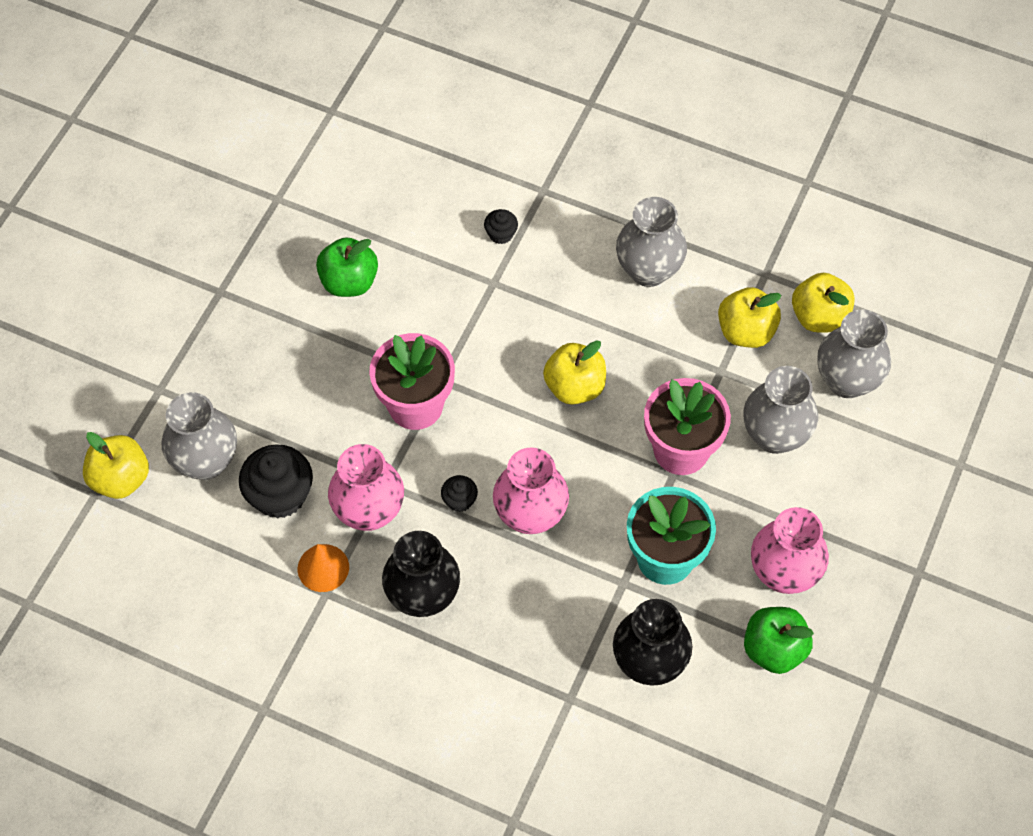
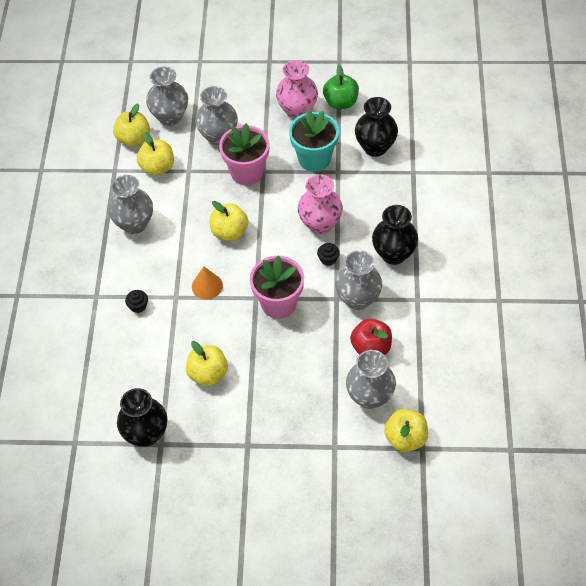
camera: 110 degrees left, 5 degrees down
black cupcake [239,444,313,519] -> red apple [350,319,392,355]
orange cone [298,544,349,592] -> orange cone moved to [192,267,223,299]
green apple [316,237,378,297] -> yellow apple [186,341,228,386]
pink vase [328,444,404,531] -> grey vase [335,250,382,310]
none -> black vase [117,388,167,447]

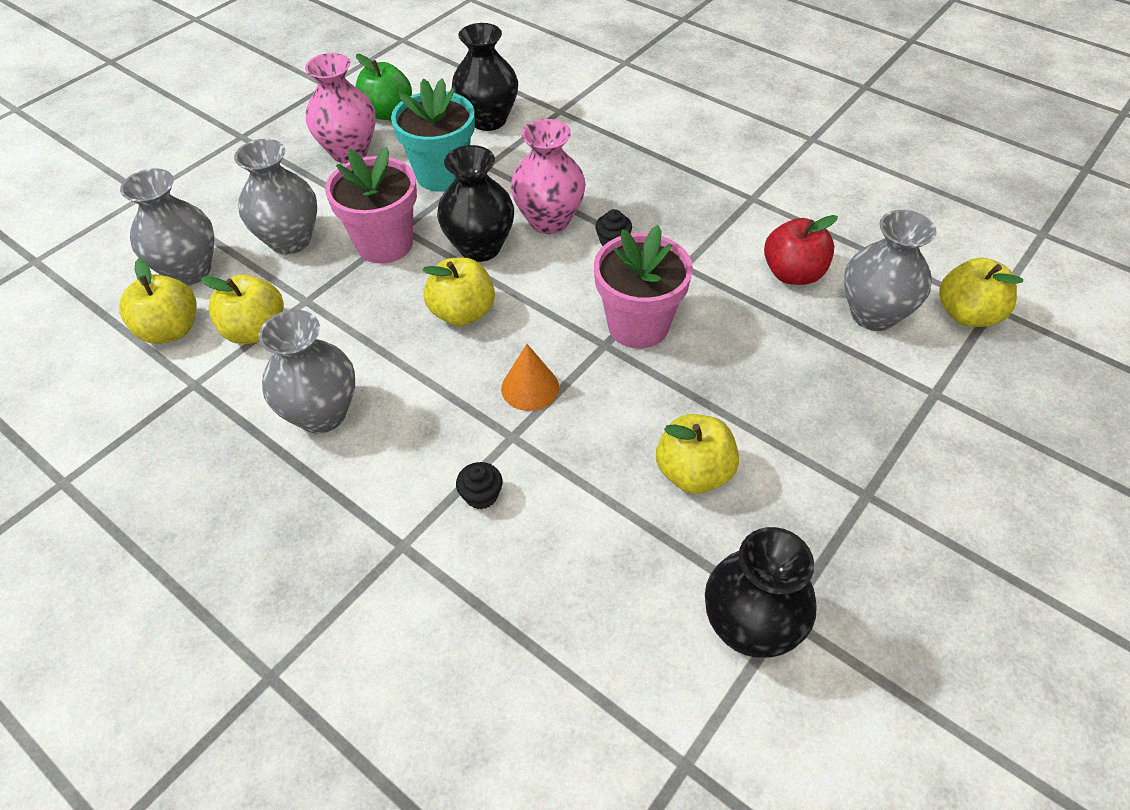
camera: 55 degrees left, 5 degrees down
grey vase [335,250,382,310] -> none
black vase [372,205,418,265] -> black vase moved to [437,145,514,262]

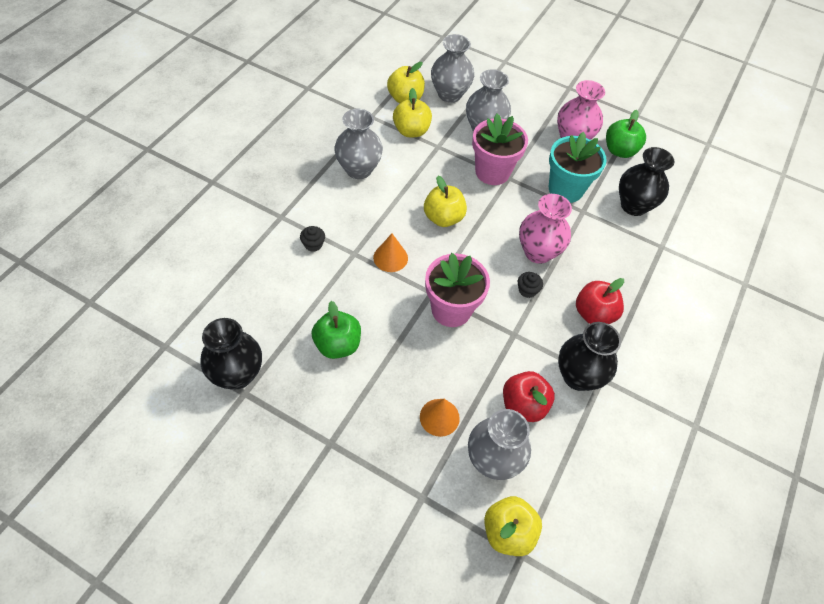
camera: 75 degrees right, 5 degrees up
black vase [437,145,514,262] -> black vase moved to [558,322,621,391]
yellow apple [656,414,739,494] -> green apple [312,301,361,359]
none -> orange cone [420,399,460,437]
none -> red apple [576,278,624,324]

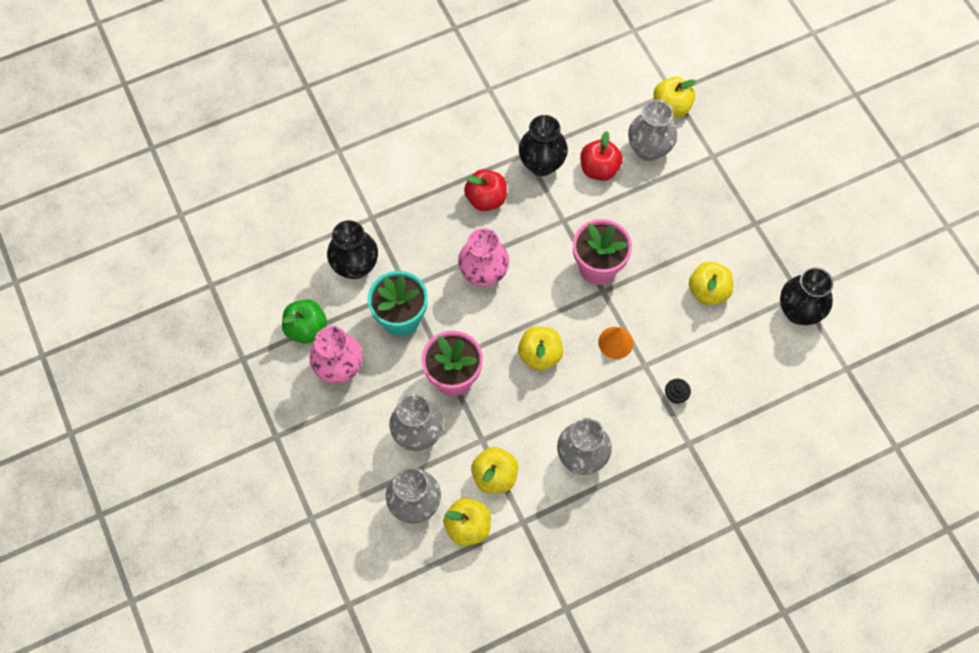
camera: 140 degrees left, 10 degrees up
green apple [312,301,361,359] -> yellow apple [689,262,733,305]
orange cone [420,399,460,437] -> none
black cupcake [518,272,543,298] -> none

